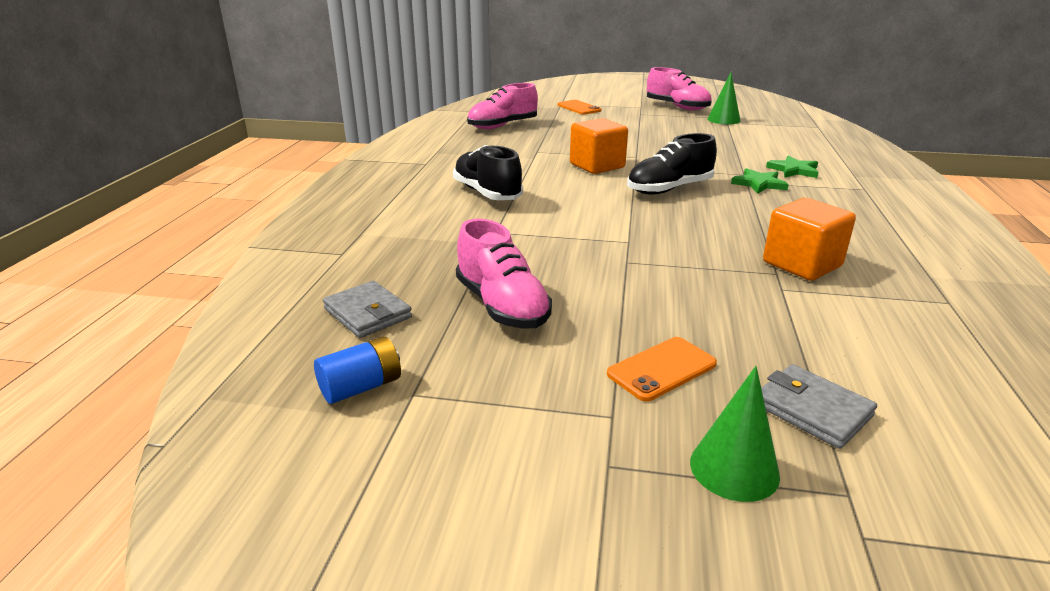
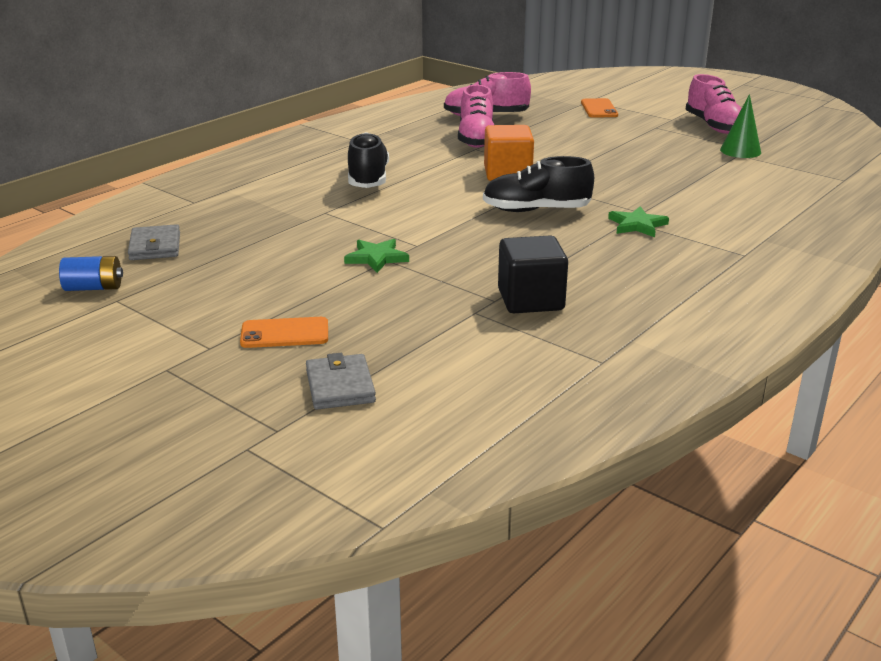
camera: 30 degrees right, 0 degrees up
pink shoe [456,219,552,329] -> pink shoe moved to [458,84,494,148]
green cone [690,366,780,502] -> none
orange cube [763,198,856,281] -> black cube [498,235,568,313]
green star [766,156,819,178] -> green star moved to [344,239,409,273]

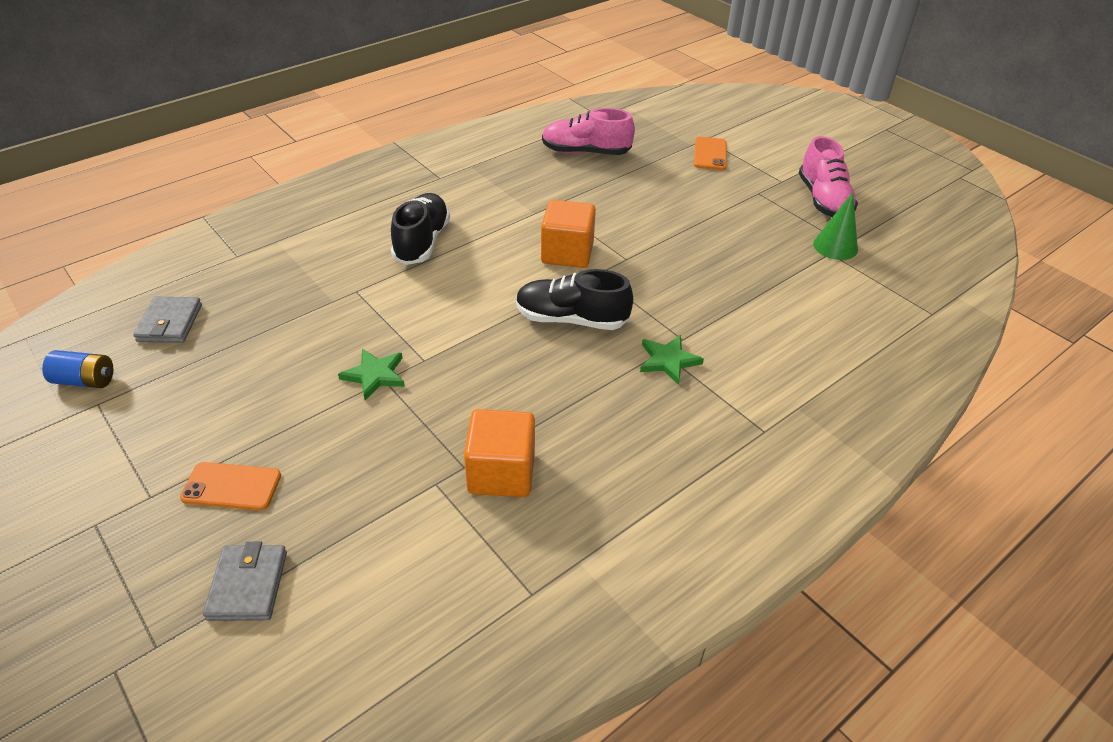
camera: 10 degrees right, 15 degrees up
pink shoe [458,84,494,148] -> none
black cube [498,235,568,313] -> orange cube [464,409,535,497]

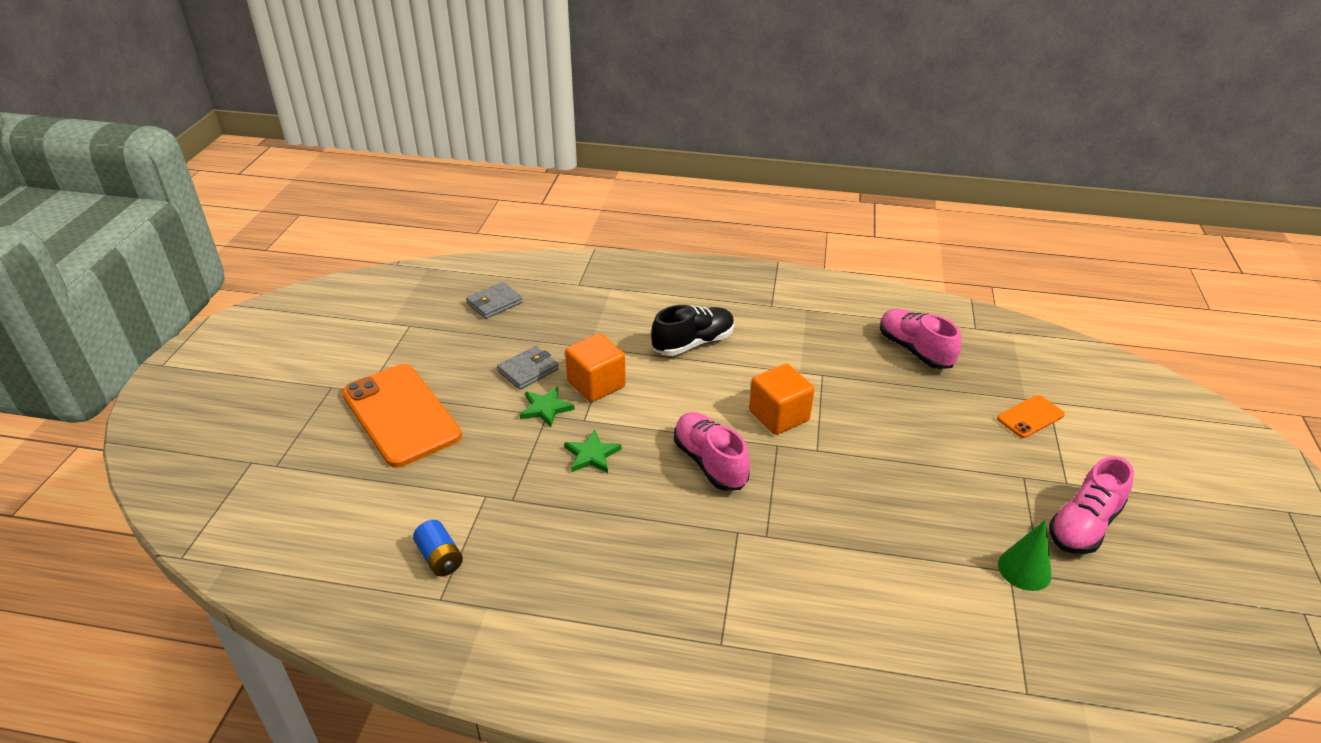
camera: 50 degrees right, 5 degrees down
blue battery [42,350,113,388] -> blue battery moved to [413,520,463,576]
orange phone [180,462,281,510] -> orange phone [342,364,462,468], size x2.12
grey wallet [203,542,287,621] -> grey wallet moved to [497,346,559,390]
orange cube [464,409,535,497] -> orange cube moved to [565,333,626,402]
black shoe [516,269,633,330] -> pink shoe [674,412,750,491]
green star [640,335,704,385] -> green star moved to [564,429,622,473]

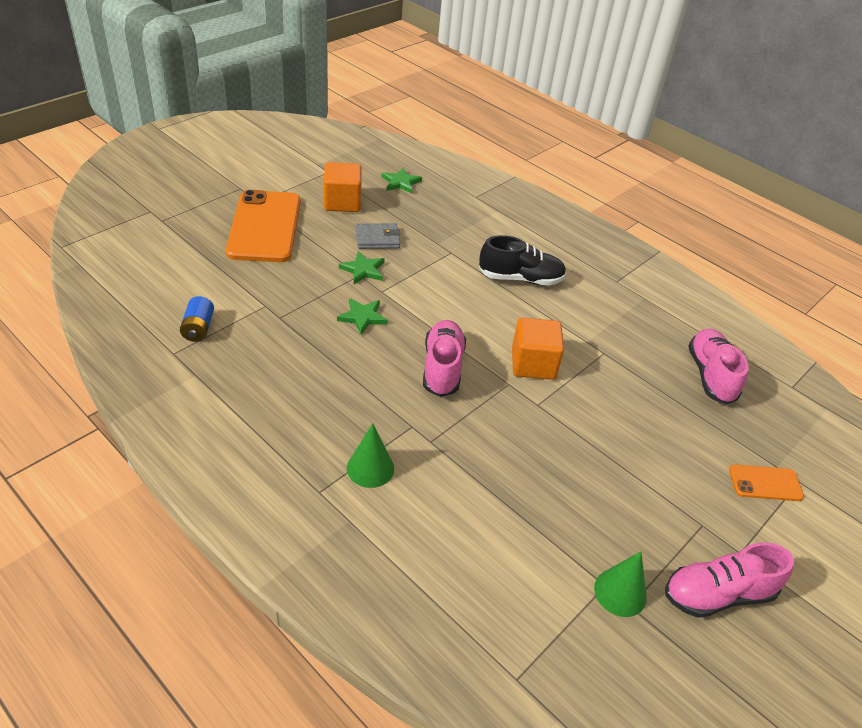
camera: 30 degrees right, 5 degrees up
grey wallet [466,282,523,319] -> green star [381,168,422,194]
orange cube [565,333,626,402] -> orange cube moved to [324,162,362,212]
none -> green cone [347,423,394,488]

